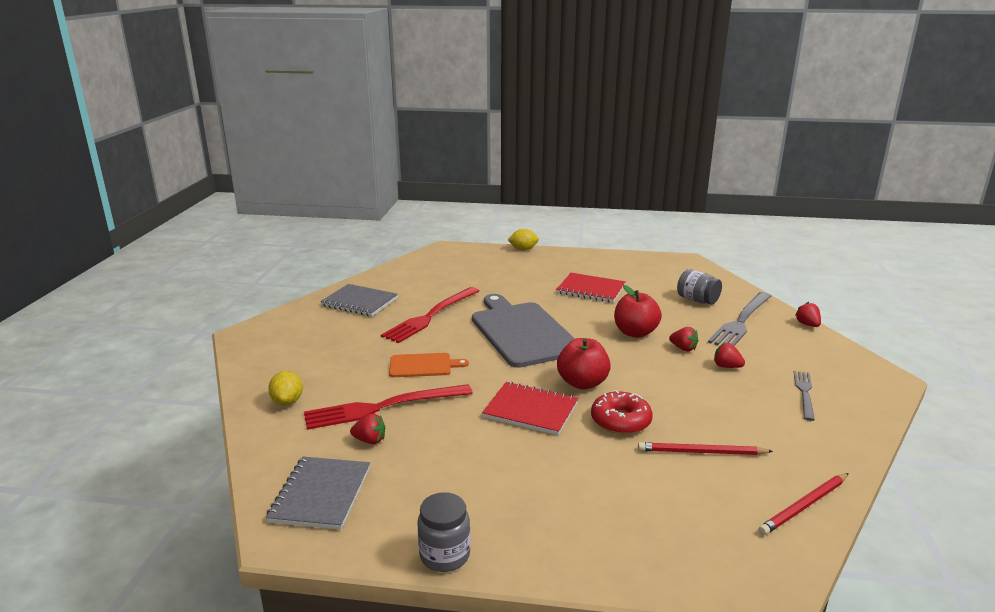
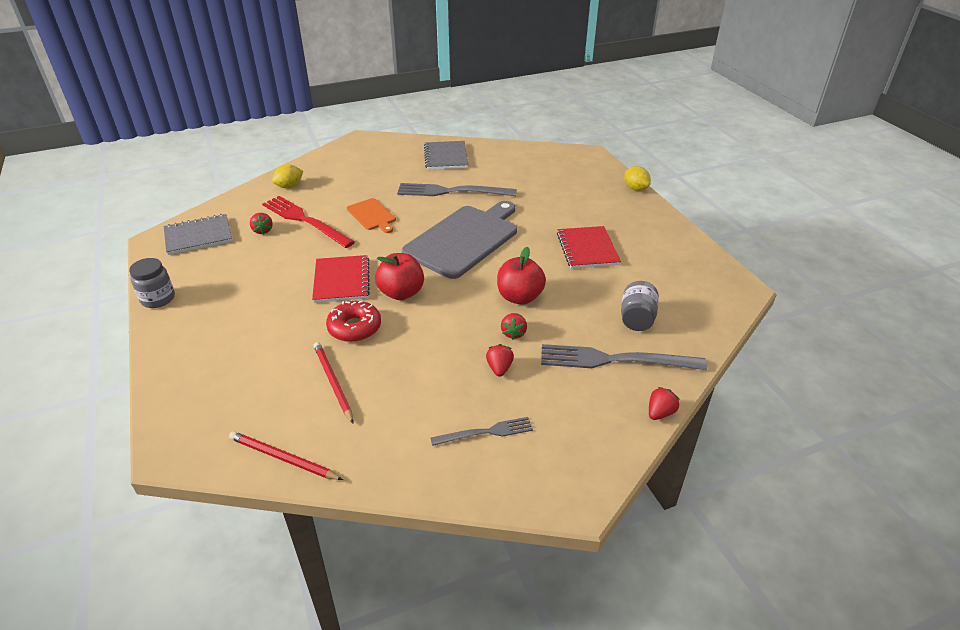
camera: 60 degrees right, 15 degrees up
red fork [381,287,479,343] -> grey fork [397,183,517,196]

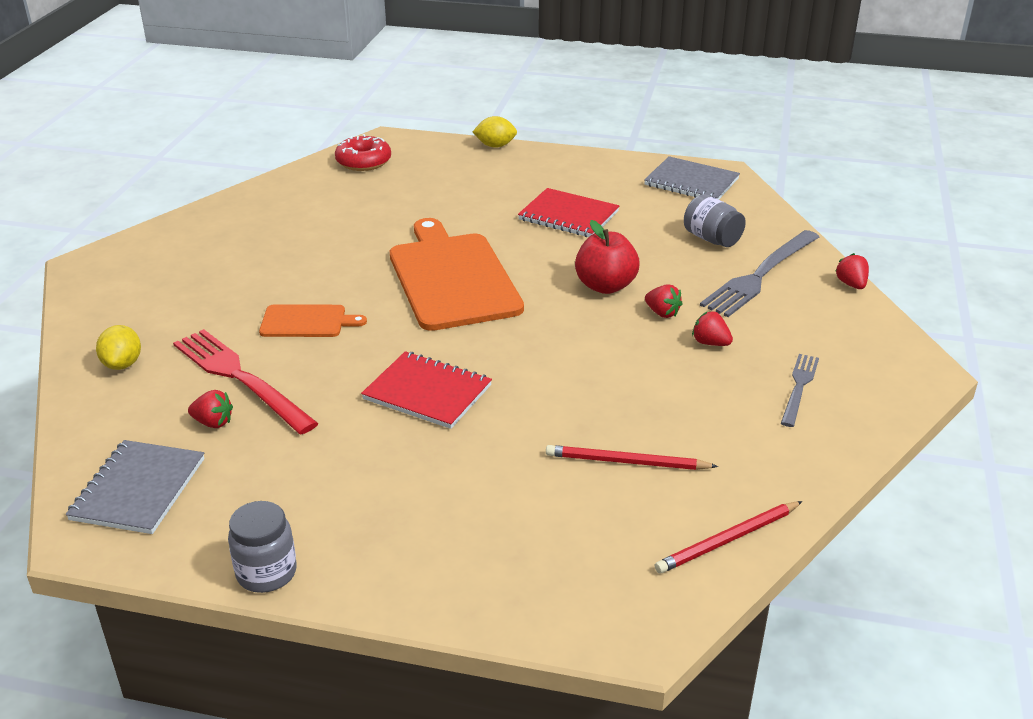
camera: 55 degrees left, 5 degrees down
red fork [262,196,355,248] -> red fork turned 60 degrees clockwise [173,329,318,434]
red donut [326,300,381,342] -> red donut moved to [335,134,391,171]
red apple [375,253,424,300] -> none
grey fork [397,183,517,196] -> none
grey cutting board [402,201,517,279] -> orange cutting board [390,218,524,331]
grey notebook [424,141,468,170] -> grey notebook moved to [644,156,740,199]

